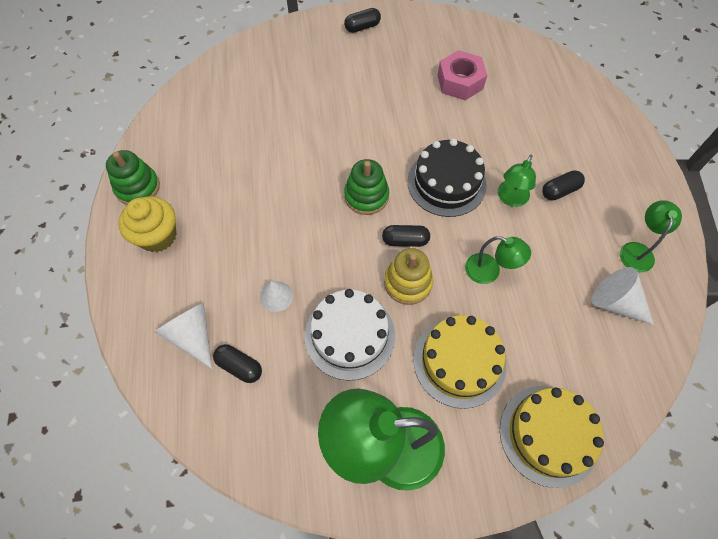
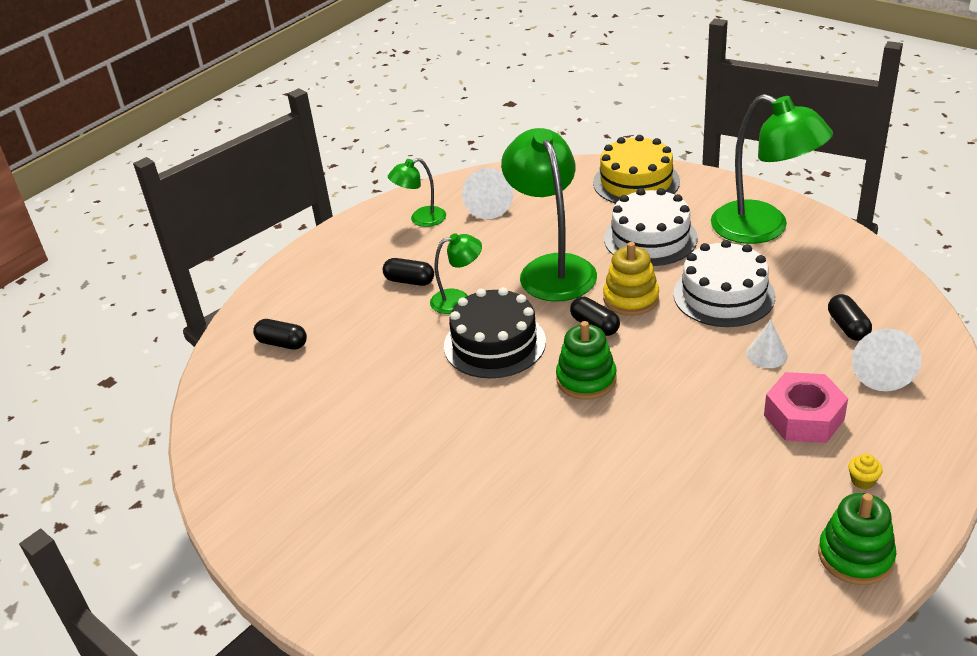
camera: 130 degrees left, 25 degrees down
yellow cupcake [119,196,177,252] -> yellow cupcake [848,454,883,489], size x0.41
black capsule [344,8,381,33] -> black capsule moved to [253,319,307,350]
yellow cake [414,315,507,409] -> white cake [604,188,698,266]
pink nut [438,50,487,100] -> pink nut moved to [764,372,848,443]
green lamp [465,236,531,284] -> green lamp [501,128,597,301], size x1.99

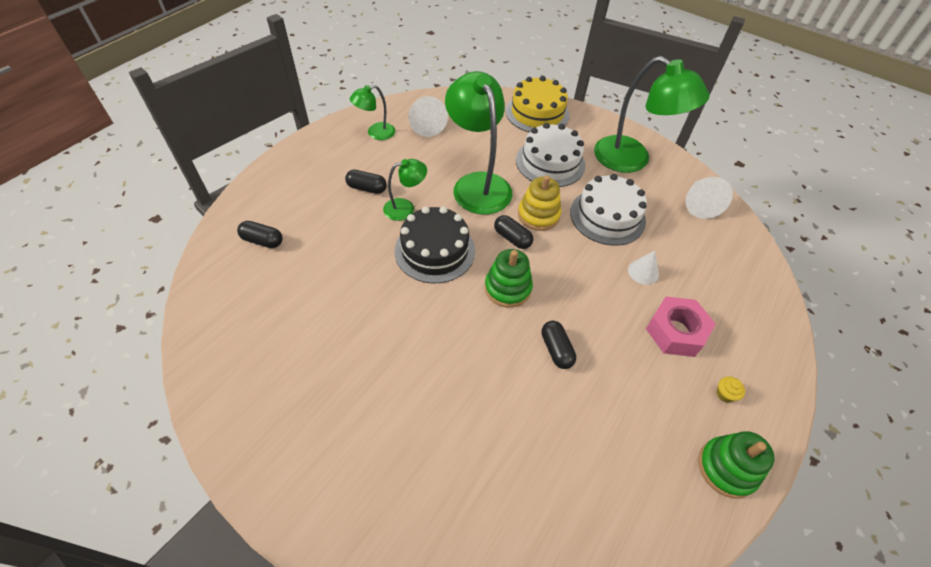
camera: 10 degrees left, 15 degrees up
black capsule [828,294,872,341] -> black capsule moved to [541,321,576,369]
white cone [852,329,922,391] -> white cone moved to [686,177,733,219]

